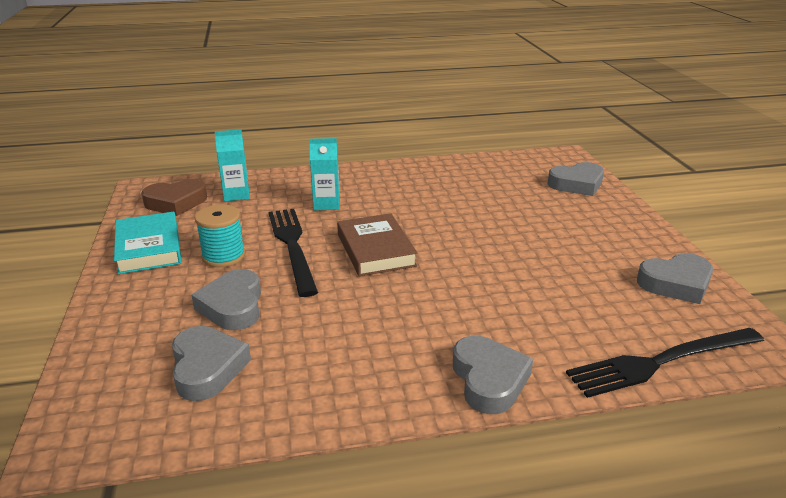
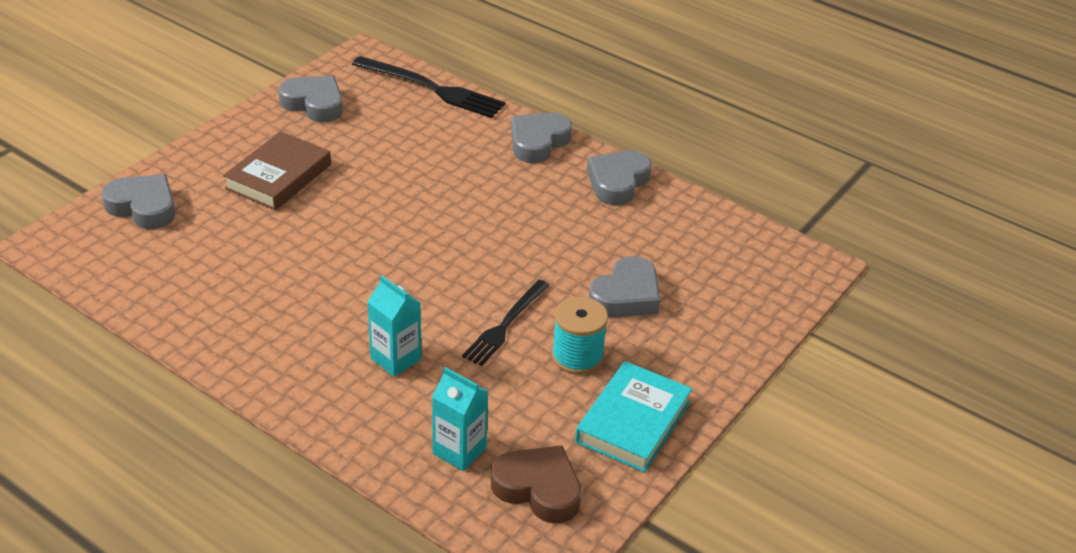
camera: 135 degrees left, 10 degrees up
grey heart [172,326,251,401] -> grey heart moved to [587,151,652,205]
black fork [268,209,318,297] -> black fork [462,280,549,366], size x0.66
brown book [337,213,417,276] -> brown book moved to [223,131,331,210]

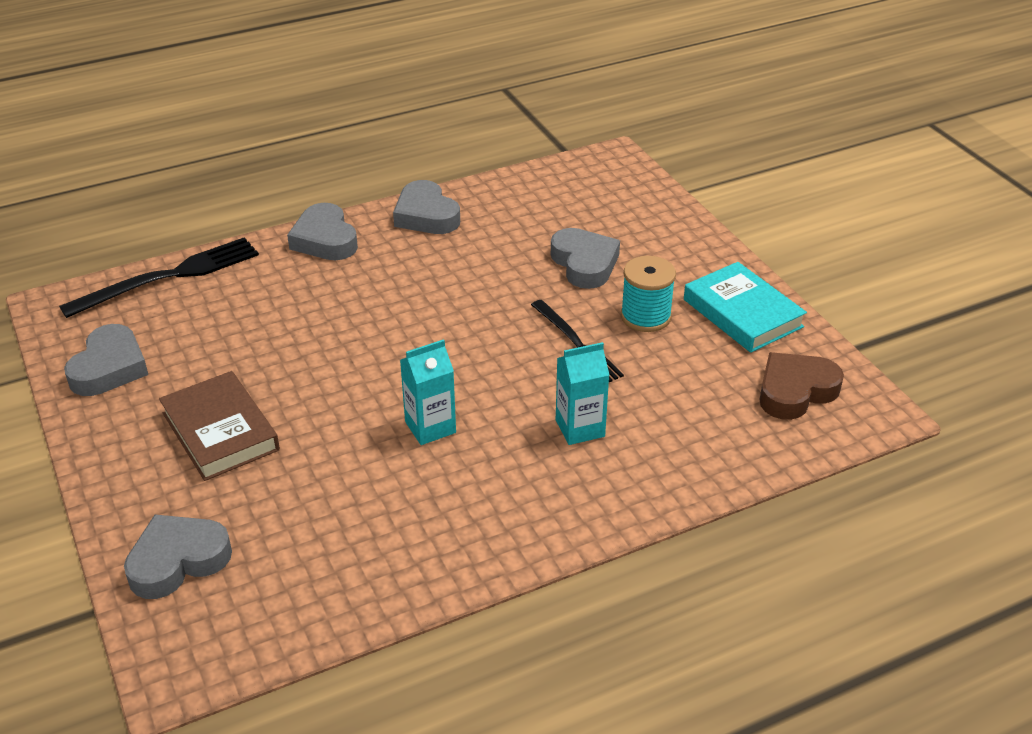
camera: 60 degrees left, 0 degrees up
grey heart [278,76,343,122] -> grey heart turned 135 degrees clockwise [64,324,148,396]
turquoise carton [432,367,489,471] -> turquoise carton moved to [400,339,456,445]

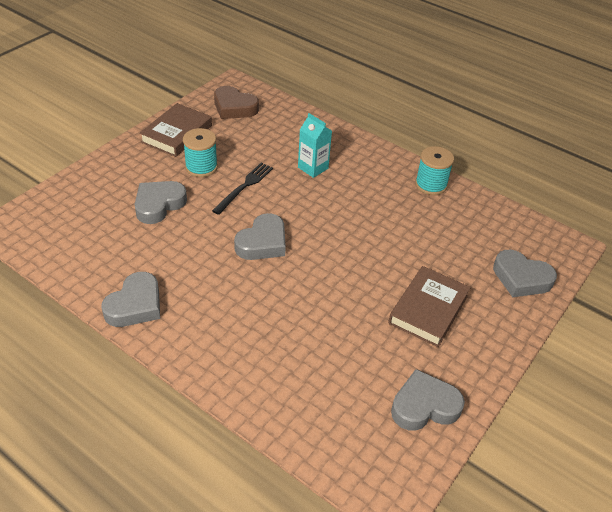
camera: 120 degrees left, 5 degrees up
black fork [59,237,259,318] -> none
grey heart [287,203,358,260] -> grey heart moved to [234,213,286,260]
turquoise carton [400,339,456,445] -> none
turquoise book [684,262,807,353] -> brown book [139,103,212,157]
none -> turquoise spool [415,146,454,195]

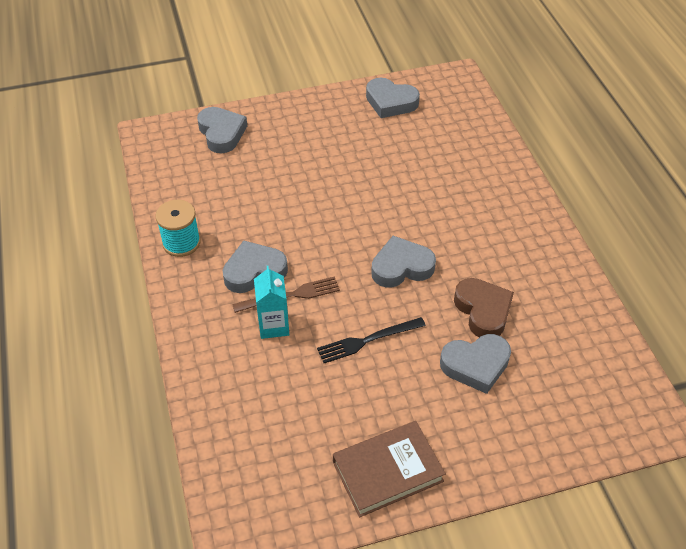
camera: 140 degrees left, 5 degrees up
grey heart [101,272,160,327] -> grey heart moved to [223,240,288,293]
turquoise spool [183,128,218,177] -> none
brown heart [214,86,259,119] -> brown heart moved to [454,278,514,337]
brown book [388,266,471,347] -> none
none -> brown fork [232,276,340,313]

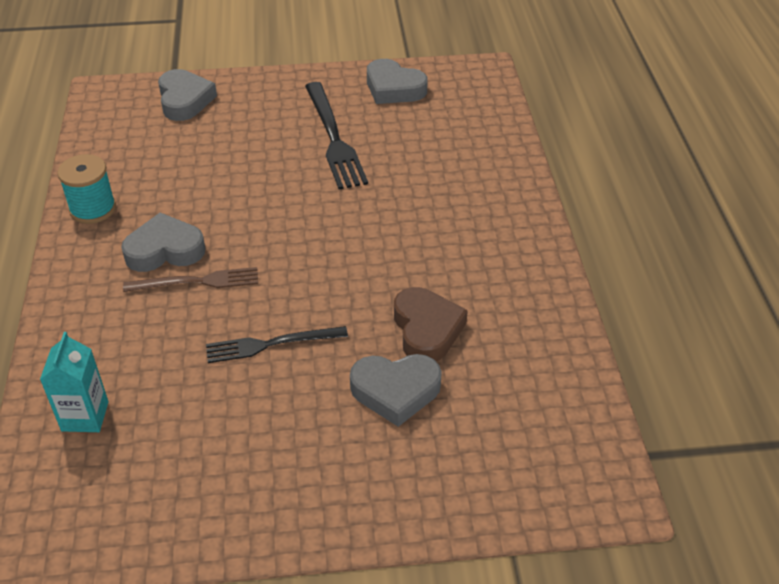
camera: 10 degrees right, 5 degrees down
turquoise carton [254,266,289,339] -> turquoise carton moved to [40,332,109,432]
brown book [333,421,446,517] -> none
grey heart [371,236,436,288] -> none
none -> black fork [305,82,368,190]

